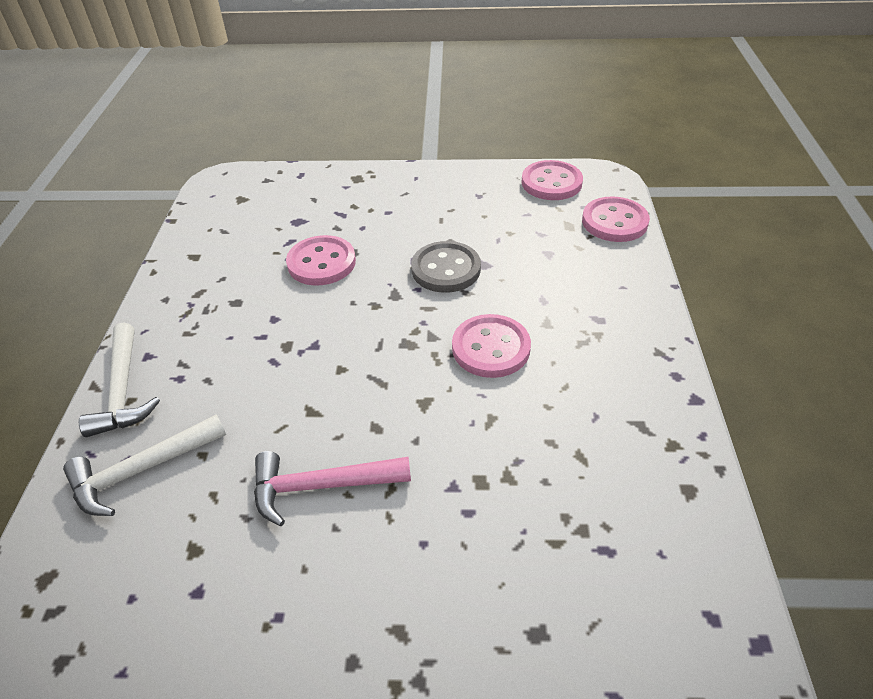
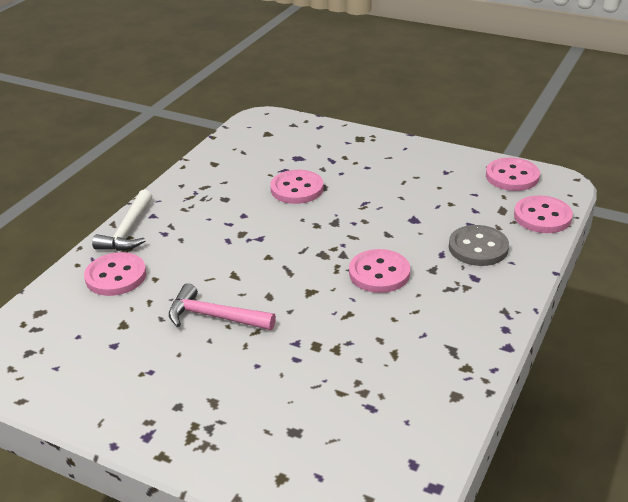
camera: 25 degrees right, 10 degrees down
white hammer [63,414,226,516] -> pink button [84,252,146,296]
grey button [411,241,481,293] -> grey button moved to [449,225,509,266]

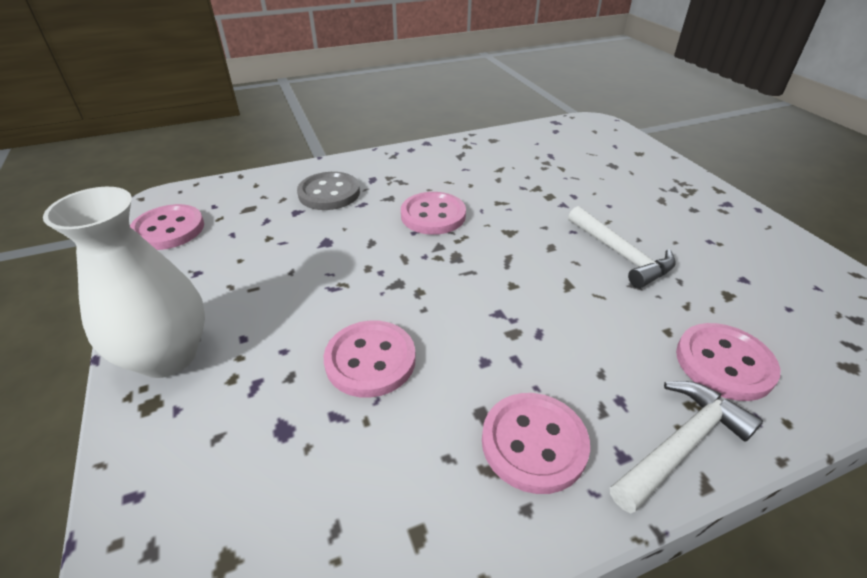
camera: 140 degrees left, 5 degrees up
pink hammer [169,283,276,330] -> white hammer [568,206,675,288]
pink button [514,195,573,233] -> pink button moved to [482,393,590,494]
none -> white vase [43,187,205,378]

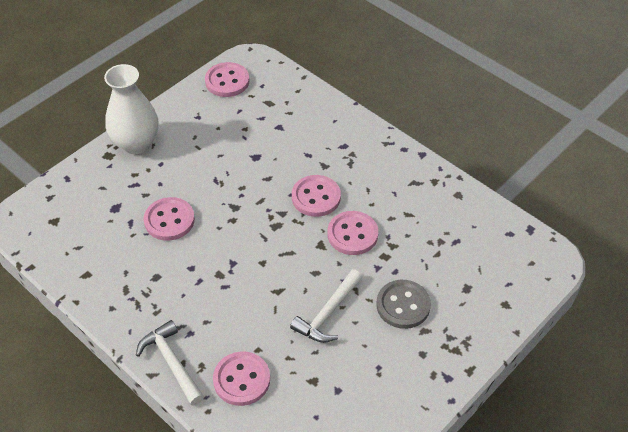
camera: 65 degrees right, 10 degrees up
grey button [297,172,360,210] -> grey button moved to [377,280,431,329]
pink button [482,393,590,494] -> pink button moved to [328,211,378,255]
white hammer [610,381,763,513] -> white hammer turned 150 degrees counterclockwise [136,320,204,406]

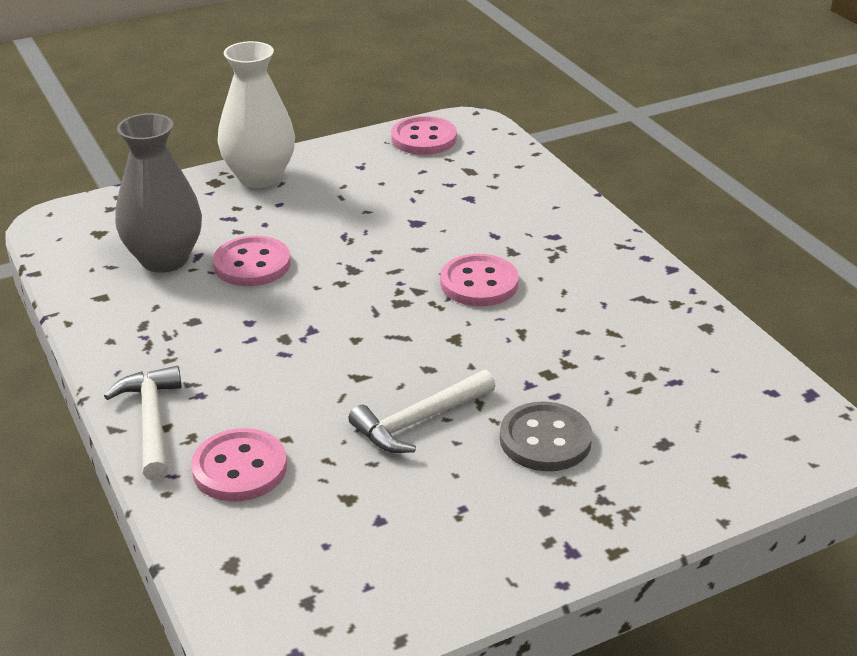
camera: 20 degrees right, 15 degrees down
pink button [328,211,378,255] -> none
none -> grey vase [115,113,202,273]

